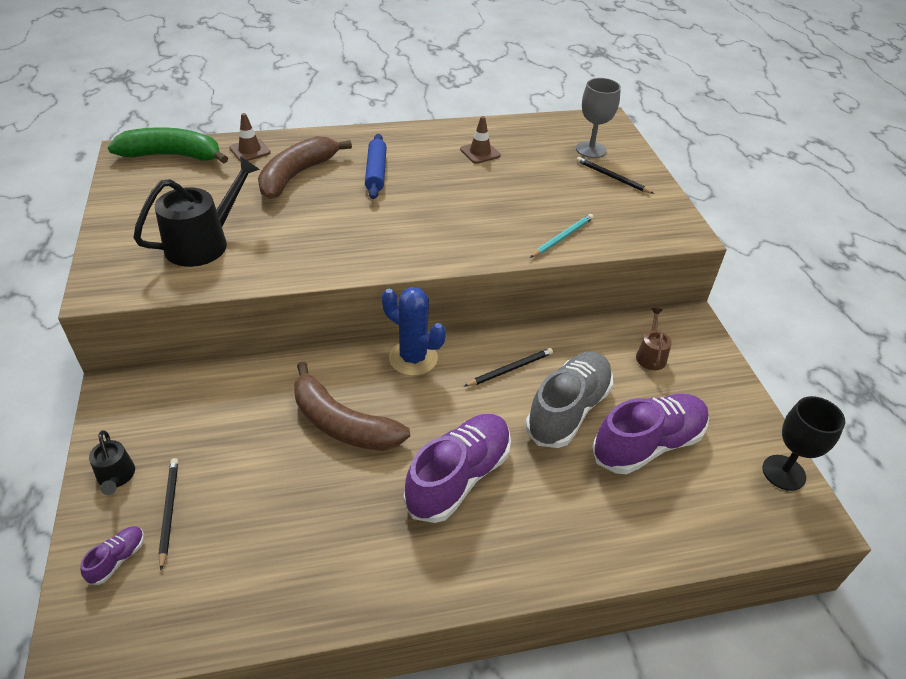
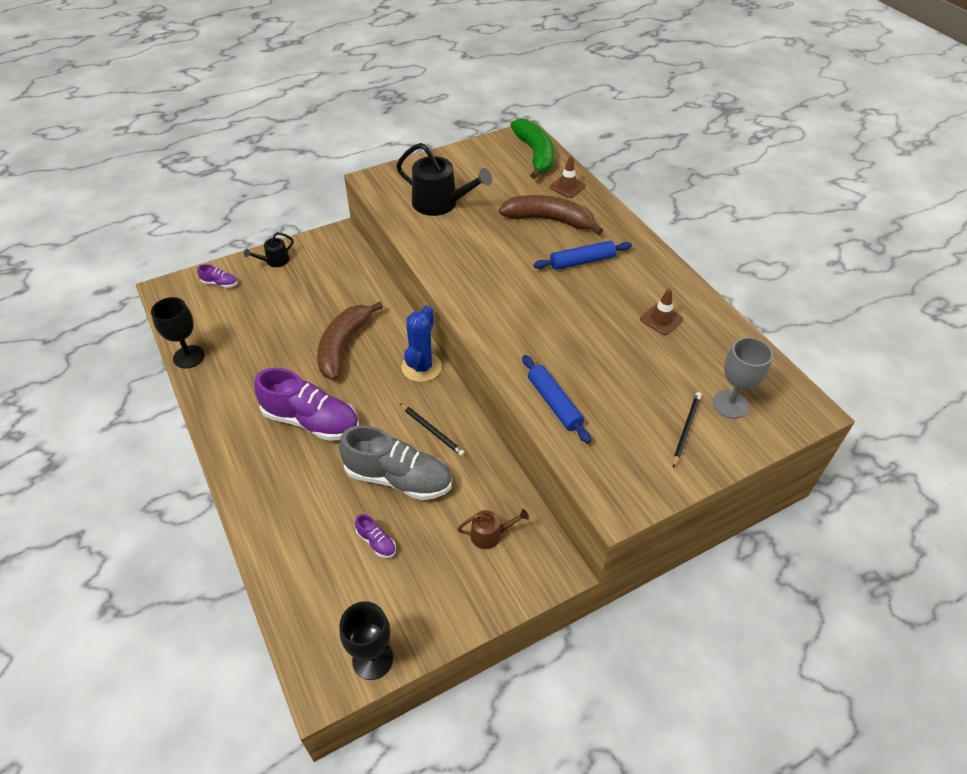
camera: 75 degrees right, 5 degrees up
black pencil [158,458,178,570] -> none
turquoise pencil [530,214,594,258] -> blue rolling pin [522,355,591,443]
purple shoe [592,394,709,474] -> purple shoe [355,514,396,558], size x0.43
none -> black goblet [151,297,205,369]

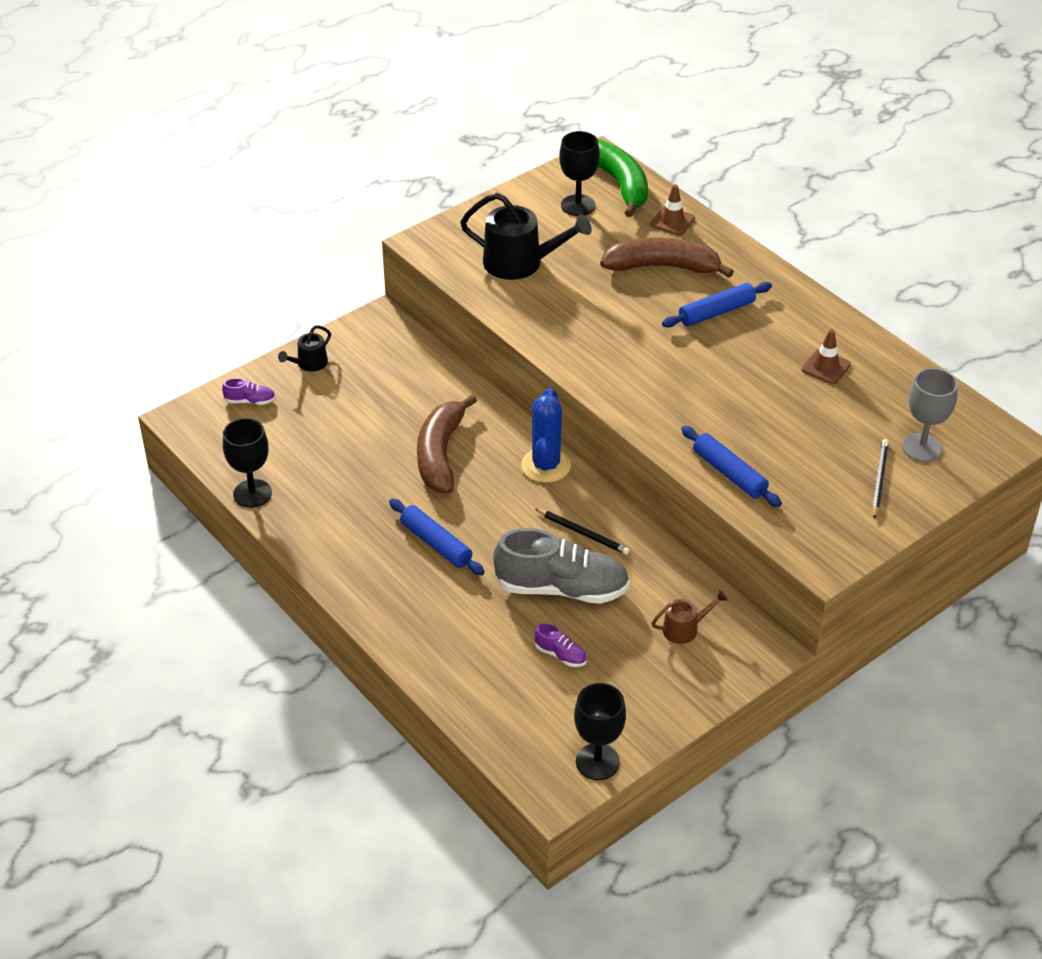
camera: 10 degrees left, 5 degrees down
purple shoe [254,368,359,441] -> blue rolling pin [389,499,485,575]
none -> black goblet [559,131,600,216]

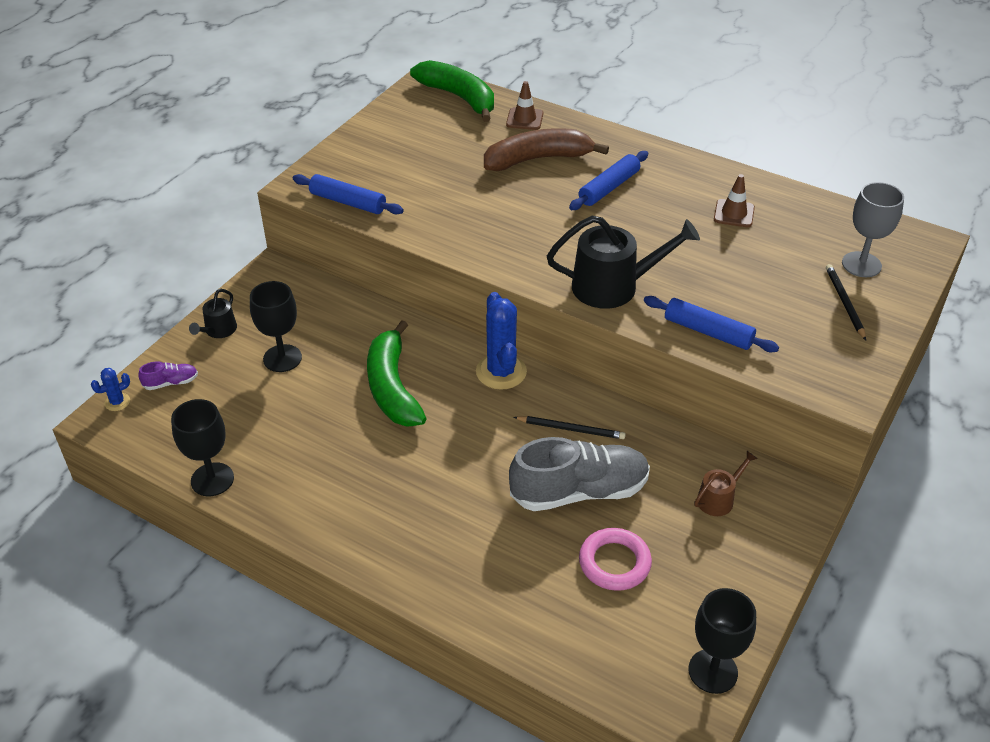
camera: 20 degrees left, 0 degrees up
blue rolling pin [389,499,485,575] -> blue rolling pin moved to [293,174,404,214]
brown banana [417,394,477,493] -> green banana [367,320,427,427]
black watering can [460,193,592,280] -> black watering can moved to [547,216,700,309]
purple shoe [534,624,587,667] -> pink ring [579,528,652,591]
black goblet [559,131,600,216] -> black goblet moved to [250,281,302,372]
none -> blue cactus [91,368,130,411]

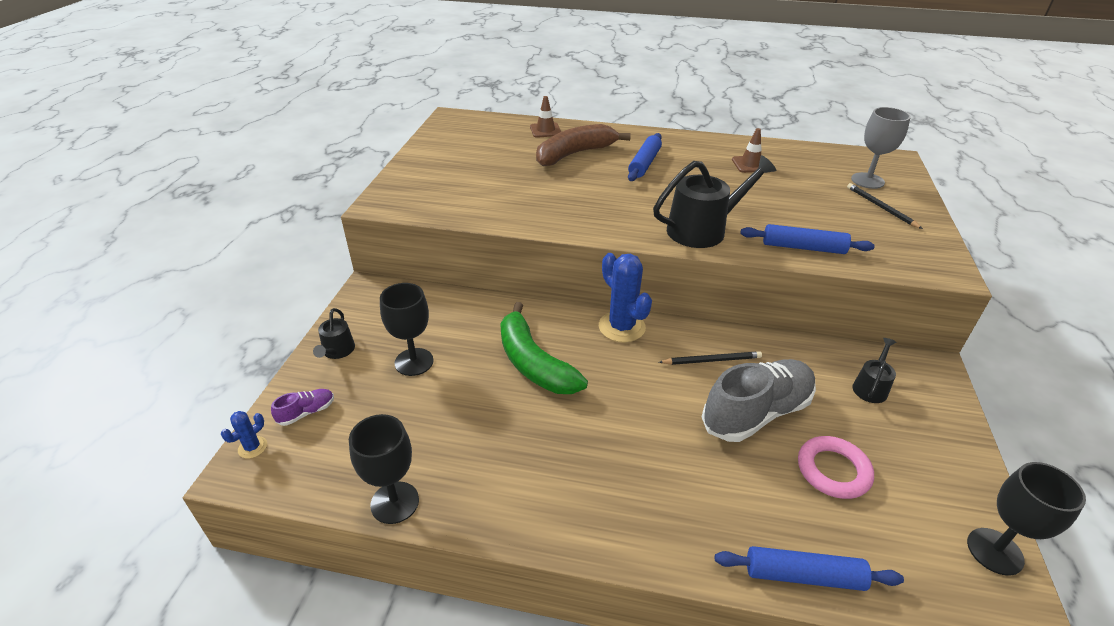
camera: 20 degrees left, 5 degrees down
blue rolling pin [293,174,404,214] -> blue rolling pin moved to [715,546,904,591]
green banana [410,60,494,122] -> none
brown watering can [694,451,758,516] -> black watering can [852,338,896,403]

